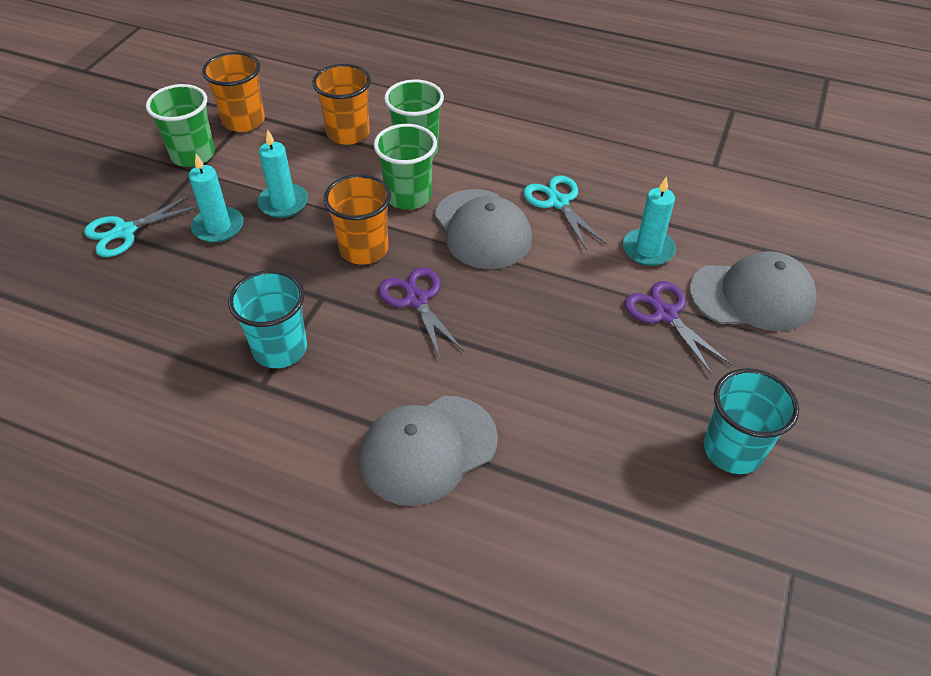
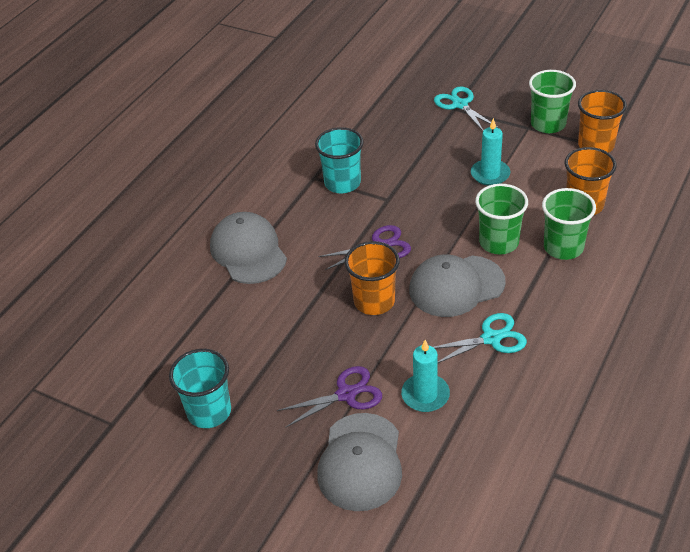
camera: 100 degrees right, 5 degrees down
turquoise candle [189,154,244,243] -> none
orange cup [323,174,391,264] -> orange cup moved to [344,241,400,315]

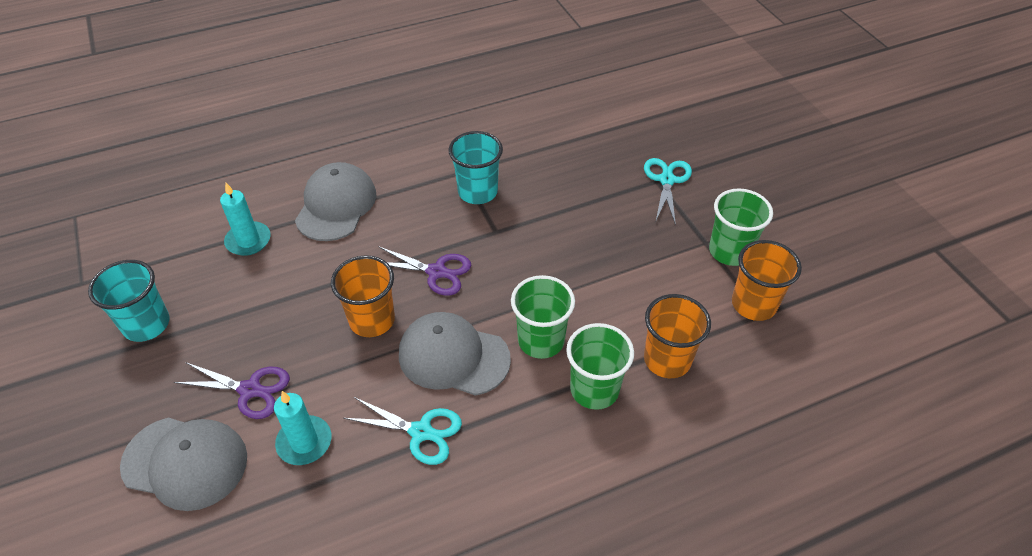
camera: 35 degrees right, 5 degrees up
grey cap [317,413,402,511] -> grey cap turned 120 degrees counterclockwise [120,418,247,511]
turquoise candle [471,118,511,186] -> turquoise candle moved to [220,183,271,256]

